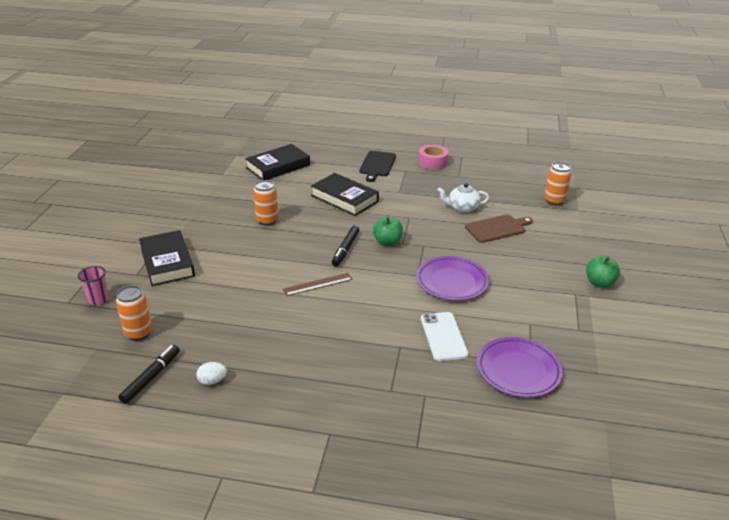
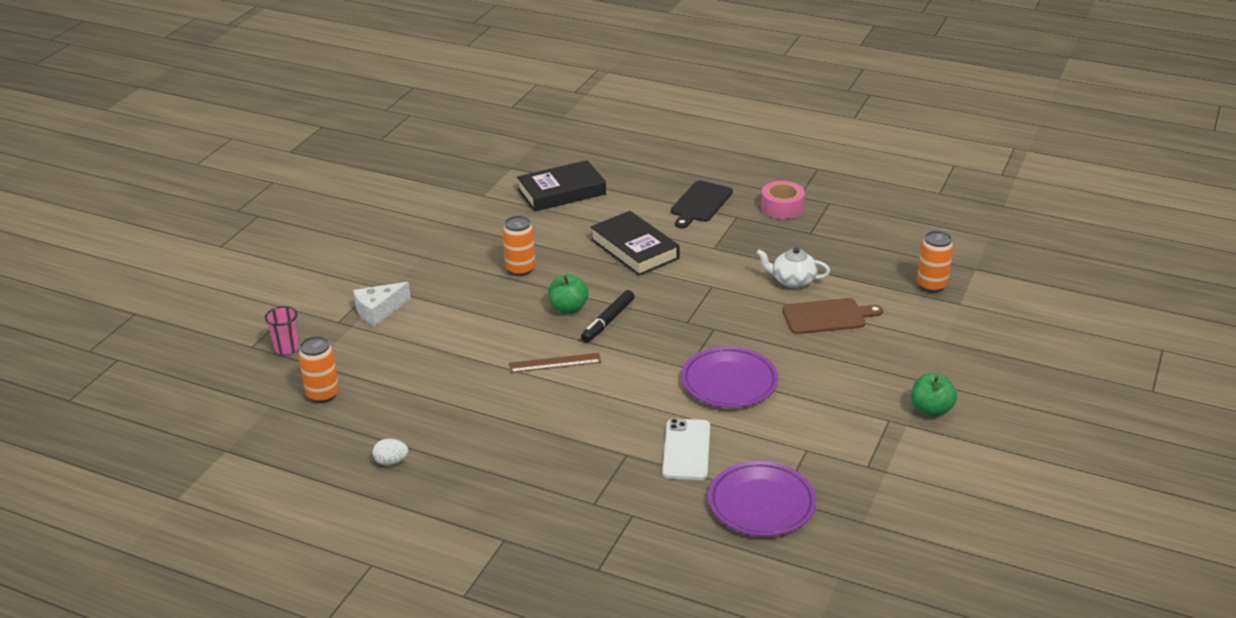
camera: 15 degrees right, 0 degrees up
black marker [118,345,180,404] -> none
black book [139,230,195,286] -> white cheese [353,282,411,326]
green apple [373,217,403,246] -> green apple moved to [548,274,589,314]

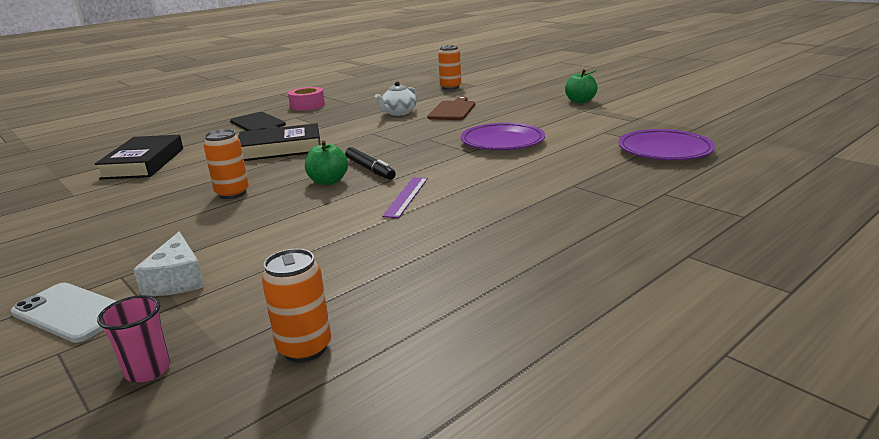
camera: 65 degrees left, 10 degrees down
white egg [373,439,408,465] -> none
brown ruler [509,353,601,373] -> purple ruler [382,177,428,218]
white phone [662,418,710,480] -> white phone moved to [11,283,116,343]

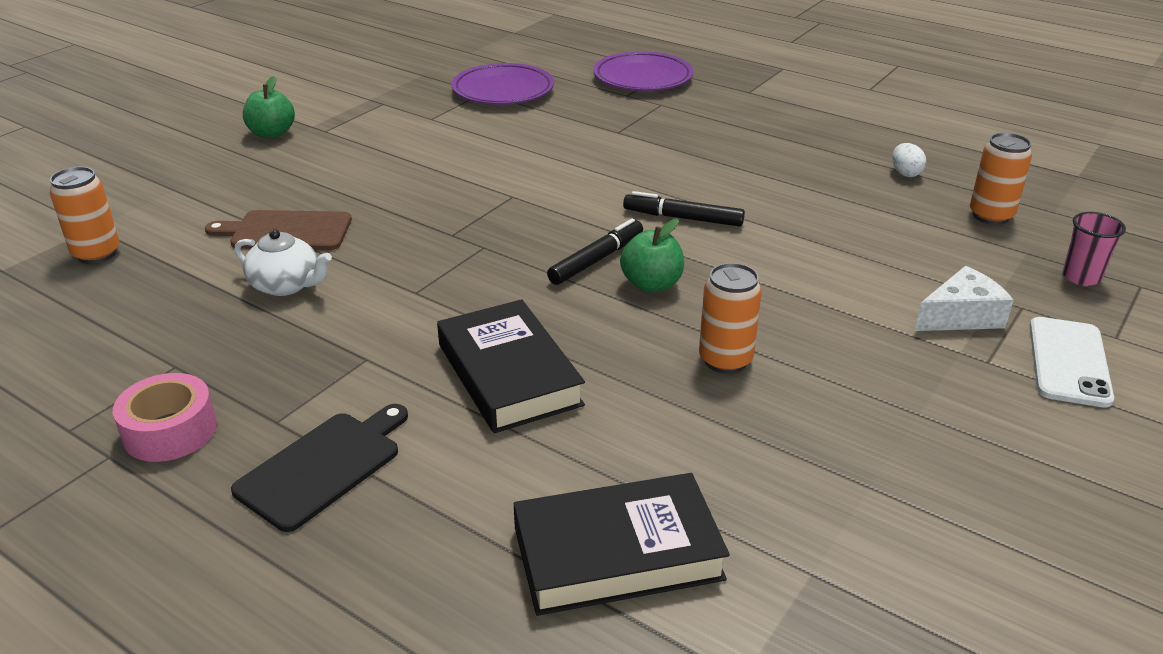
camera: 105 degrees left, 10 degrees up
purple ruler [382,177,428,218] -> black marker [623,191,745,227]
purple plate [461,123,545,150] -> purple plate moved to [593,51,693,91]
none -> white egg [892,143,926,177]

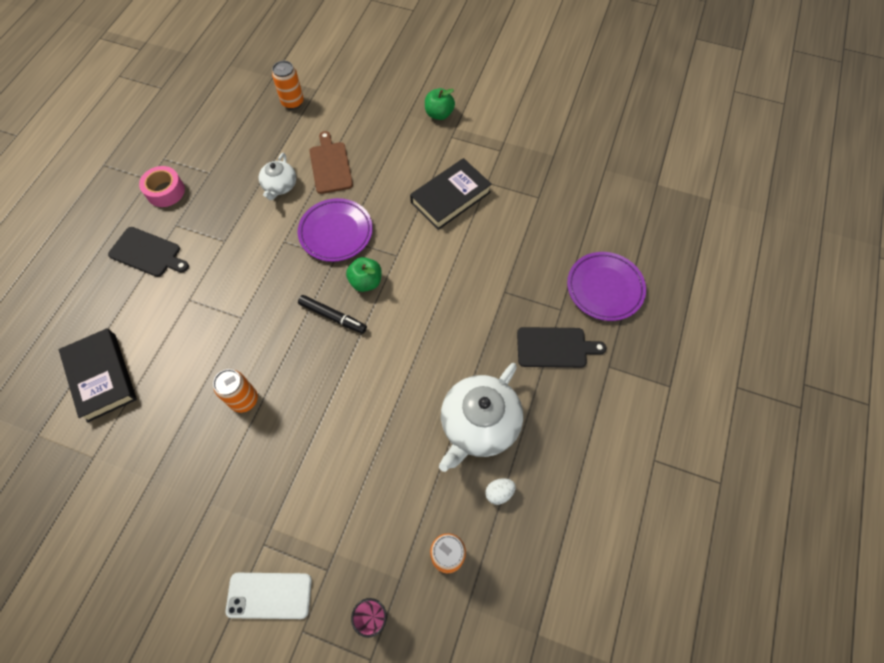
camera: 75 degrees right, 30 degrees up
black book [437,299,585,433] -> black book moved to [410,158,492,230]
purple plate [452,63,554,105] -> purple plate moved to [298,198,373,262]
green apple [620,219,684,292] -> green apple moved to [346,257,382,292]
black marker [623,191,745,227] -> none
white cheese [914,266,1014,331] -> none
none -> white teapot [439,363,523,472]
none -> black cutting board [517,327,606,368]

